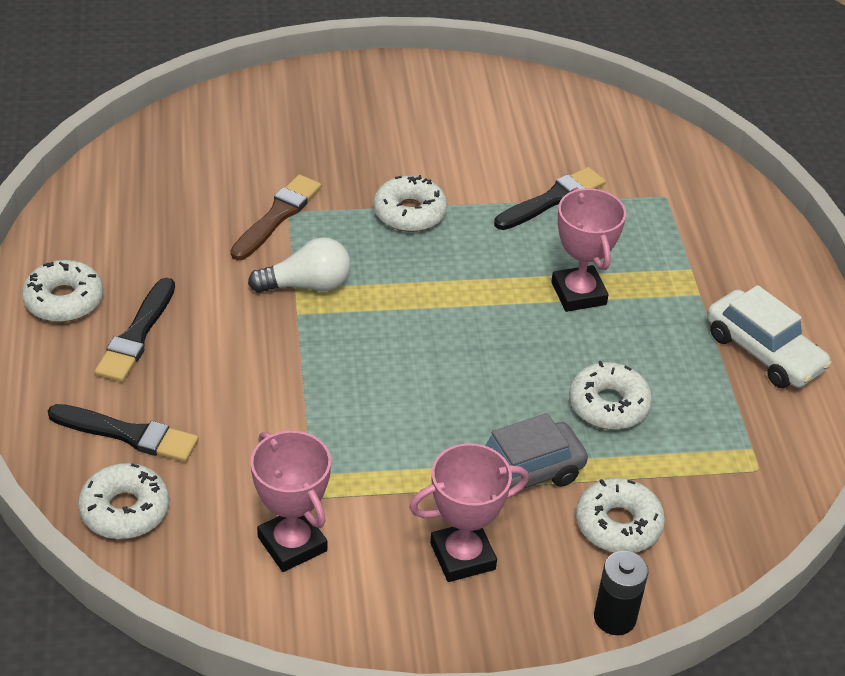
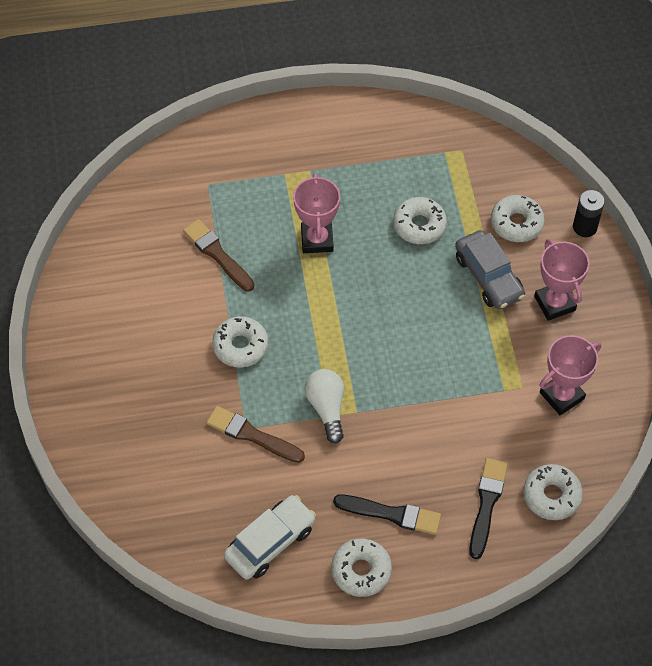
camera: 90 degrees left, 15 degrees up
black brush [494,167,606,230] -> brown brush [183,219,254,292]
pink trophy [551,187,626,312] -> pink trophy turned 75 degrees counterclockwise [293,173,340,253]
white car [707,285,832,388] -> white car moved to [224,495,316,580]

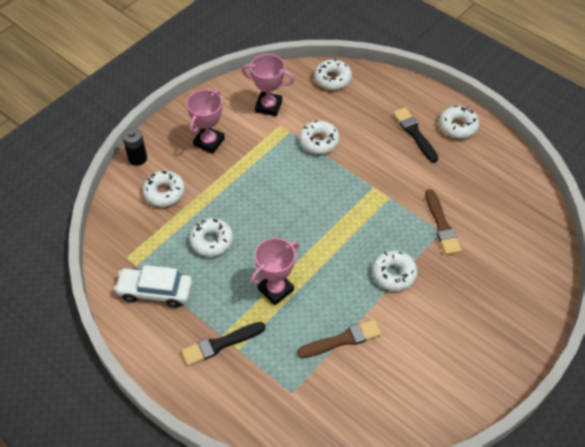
camera: 130 degrees left, 5 degrees down
brown brush [183,219,254,292] -> brown brush turned 120 degrees counterclockwise [297,319,382,358]
white car [224,495,316,580] -> white car moved to [114,265,192,308]
white light bulb [304,369,344,443] -> none
grey car [455,230,525,310] -> none
black brush [469,458,508,559] -> black brush moved to [181,322,265,366]
none -> white donut [299,120,340,154]

